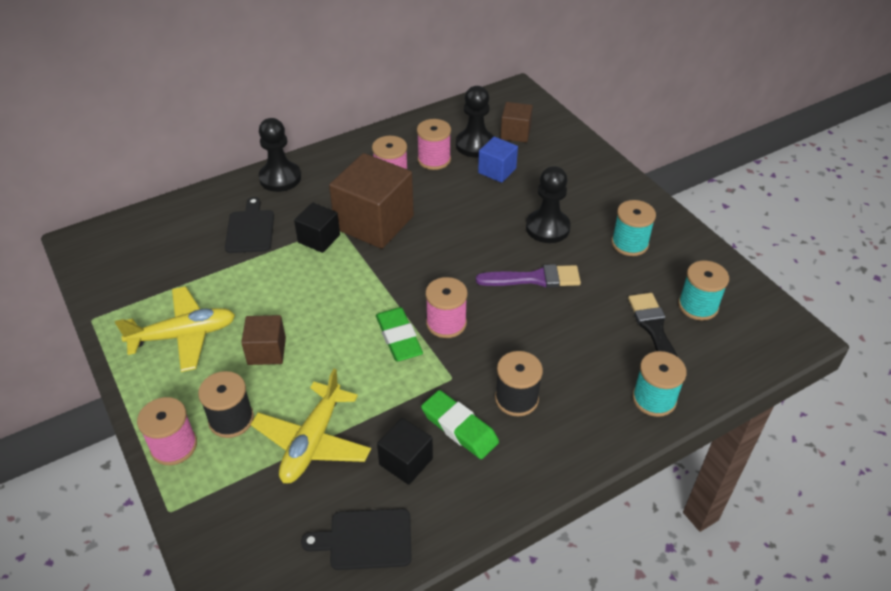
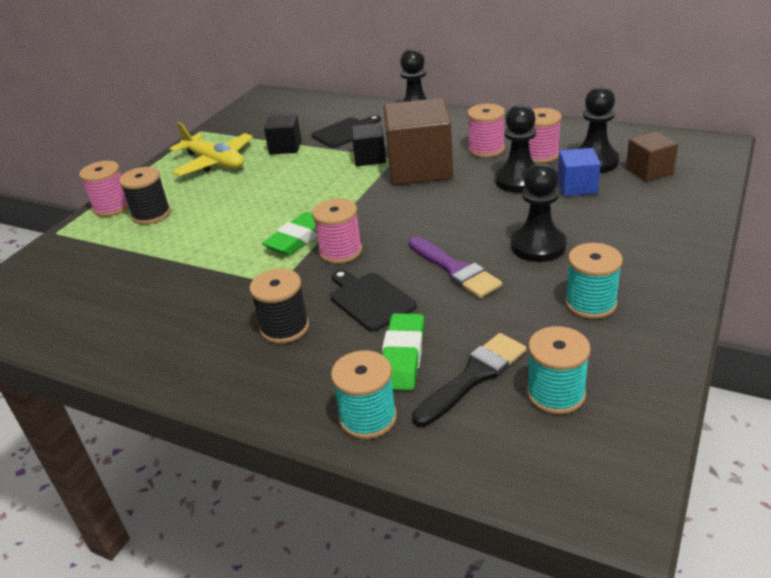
camera: 60 degrees right, 10 degrees down
brown cube [241,315,286,365] -> none
yellow plane [250,369,371,483] -> none
black cutting board [301,509,412,570] -> black cutting board moved to [330,269,417,332]
black cube [377,418,433,485] -> black cube moved to [264,114,302,154]
green eraser [421,390,499,459] -> green eraser moved to [382,313,424,391]
none -> black pawn [495,104,536,193]

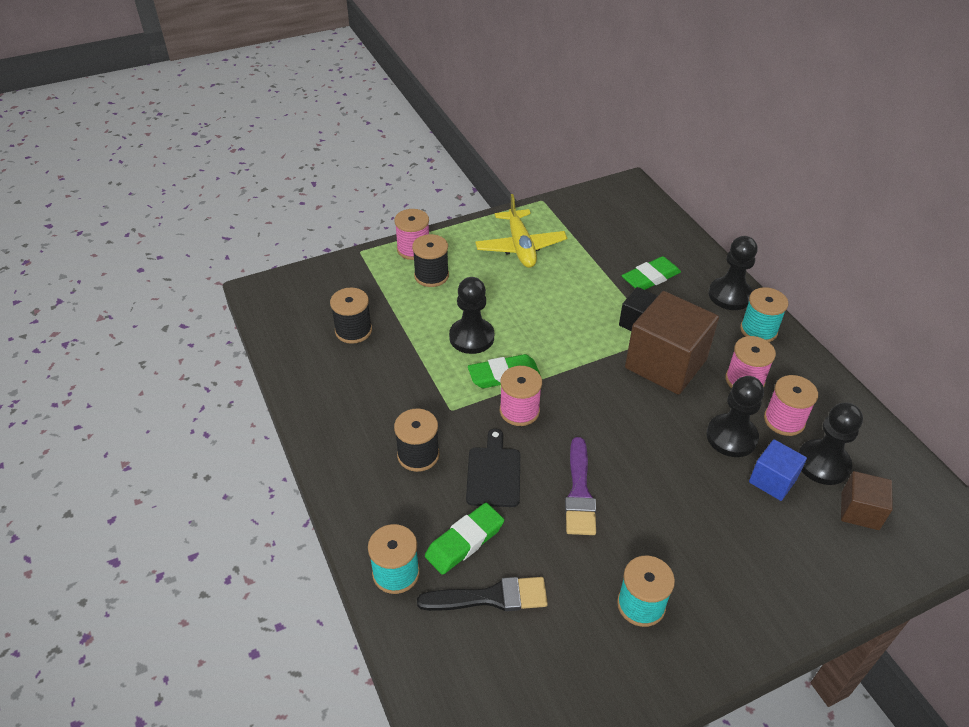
camera: 35 degrees right, 10 degrees up
black cube [264,114,302,154] -> none
black cutting board [311,115,381,148] -> green eraser [622,256,681,290]
black pawn [511,162,567,262] -> black pawn moved to [449,277,494,354]
turquoise spool [527,326,591,415] -> turquoise spool moved to [740,287,788,342]
none -> black spool [330,287,372,344]

